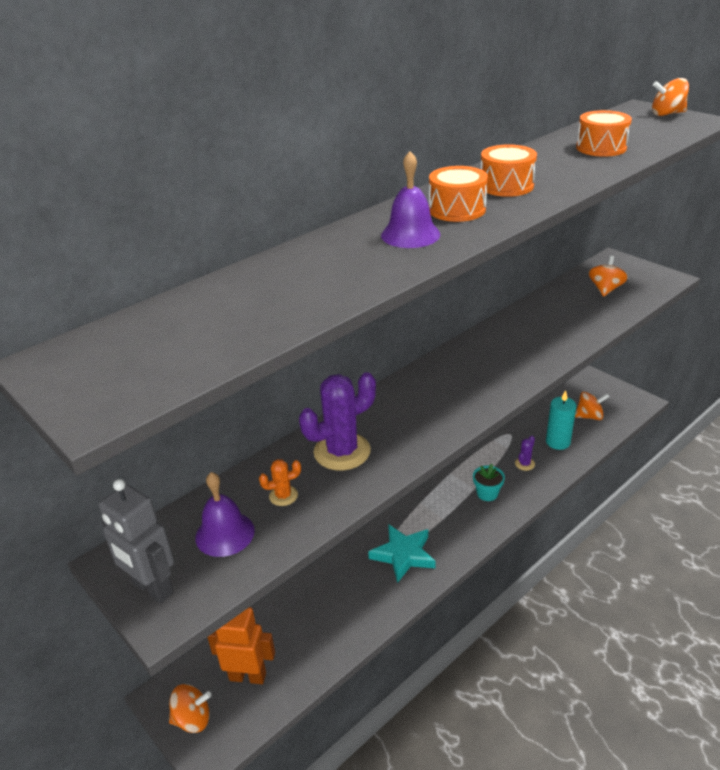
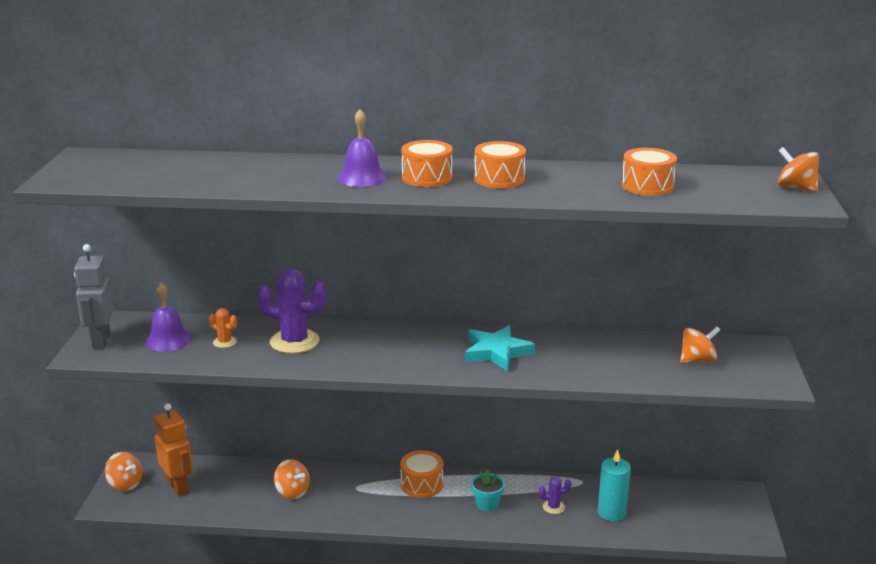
camera: 45 degrees right, 10 degrees down
turquoise star [368,524,436,583] -> turquoise star moved to [465,325,535,371]
orange spinning top [575,392,609,420] -> orange spinning top moved to [274,459,310,499]
none -> orange drum [400,450,443,498]

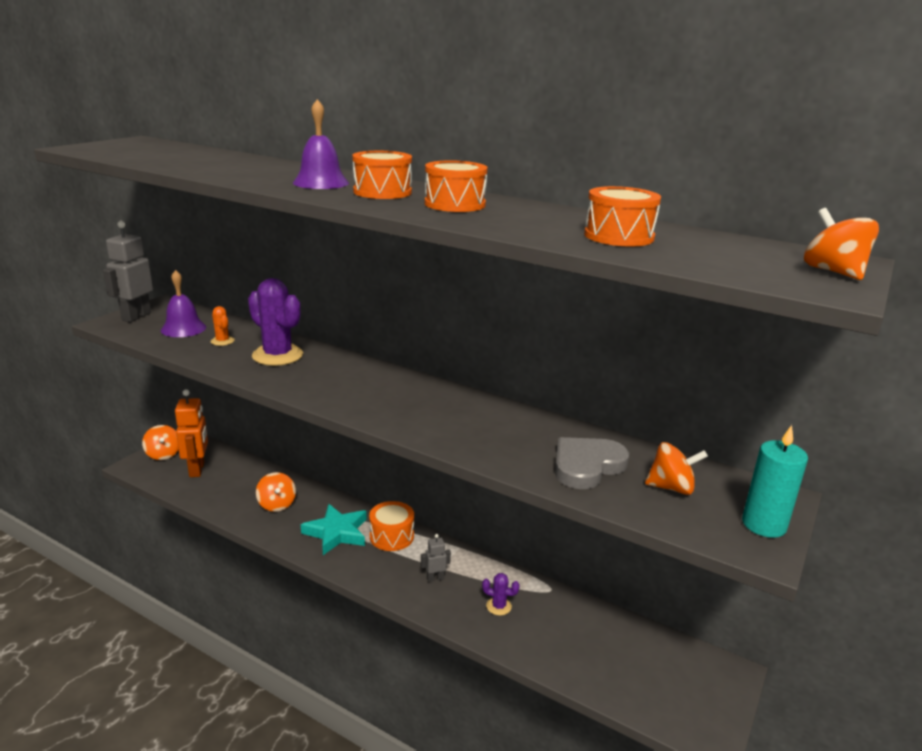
camera: 25 degrees right, 0 degrees up
turquoise star [465,325,535,371] -> turquoise star moved to [301,504,367,555]
turquoise flower pot [471,469,505,511] -> grey robot [421,534,451,582]
turquoise candle [598,449,631,521] -> turquoise candle moved to [742,425,808,538]
none -> grey heart [555,437,629,489]

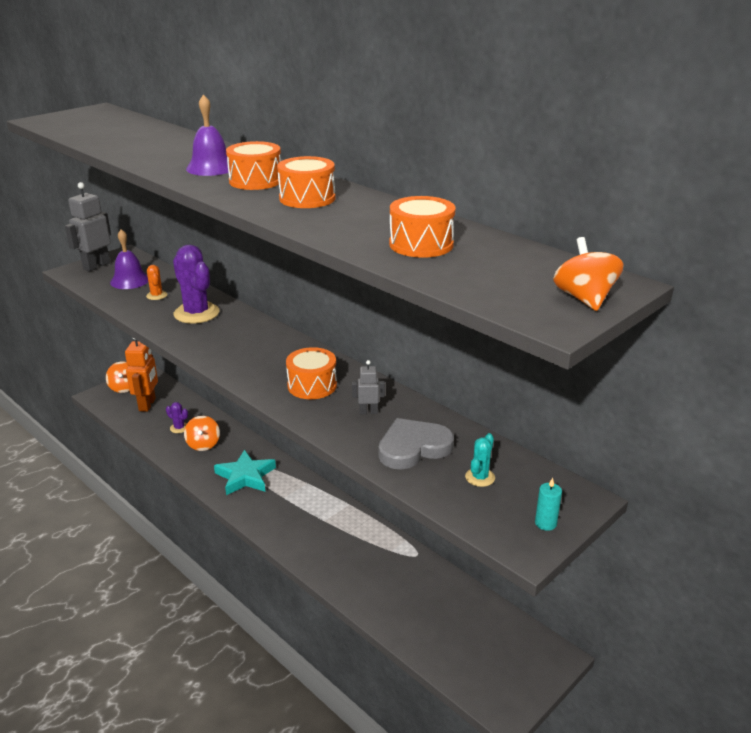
camera: 15 degrees right, 5 degrees up
orange drum [369,501,414,551] -> orange drum moved to [286,347,337,399]
grey robot [421,534,451,582] -> grey robot moved to [352,360,385,414]
purple cactus [482,573,520,616] -> purple cactus moved to [166,402,188,433]
orange spinning top [645,442,708,495] -> turquoise cactus [465,433,495,487]
turquoise candle [742,425,808,538] -> turquoise candle [535,478,562,531], size x0.54

